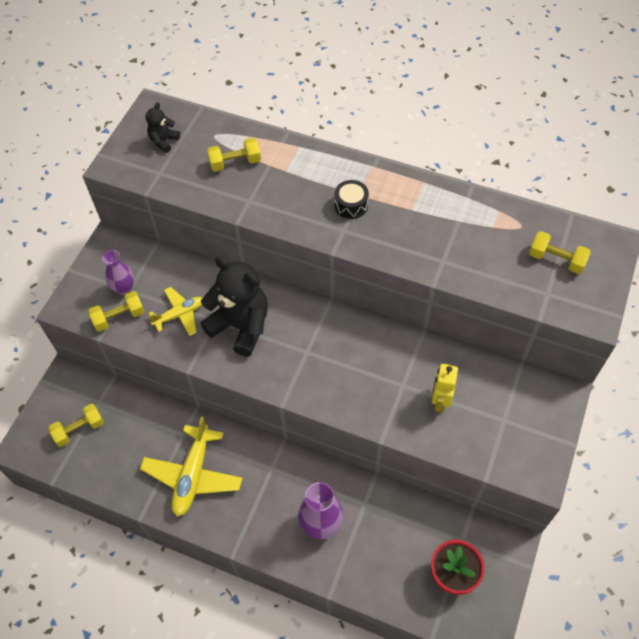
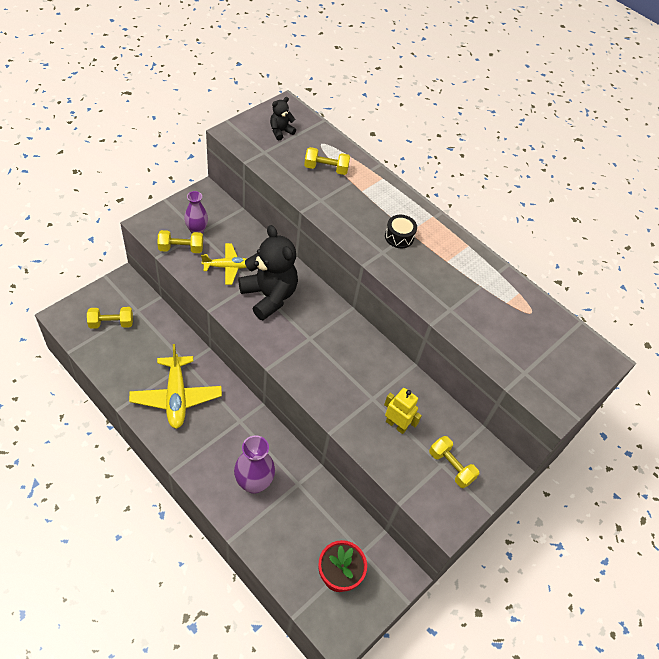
camera: 15 degrees right, 5 degrees down
yellow plane [140,416,243,517] -> yellow plane turned 45 degrees counterclockwise [129,344,222,429]
yellow robot [431,363,458,413] -> yellow robot turned 90 degrees clockwise [384,388,422,434]
yellow dumbbell [529,231,591,274] -> yellow dumbbell moved to [429,436,479,488]

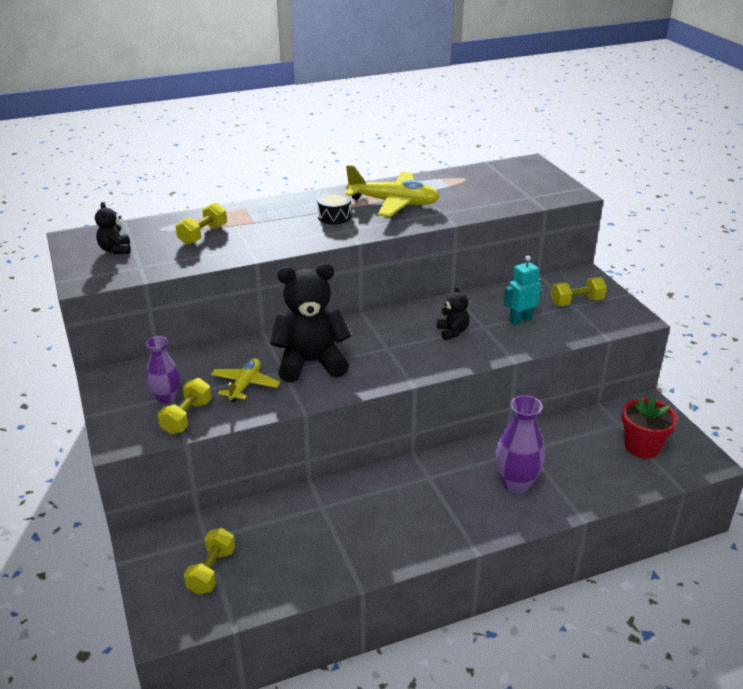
camera: 60 degrees left, 20 degrees down
yellow plane [129,344,222,429] -> yellow plane moved to [345,165,440,217]
yellow robot [384,388,422,434] -> turquoise robot [504,256,542,325]
none -> black teddy bear [437,286,469,340]

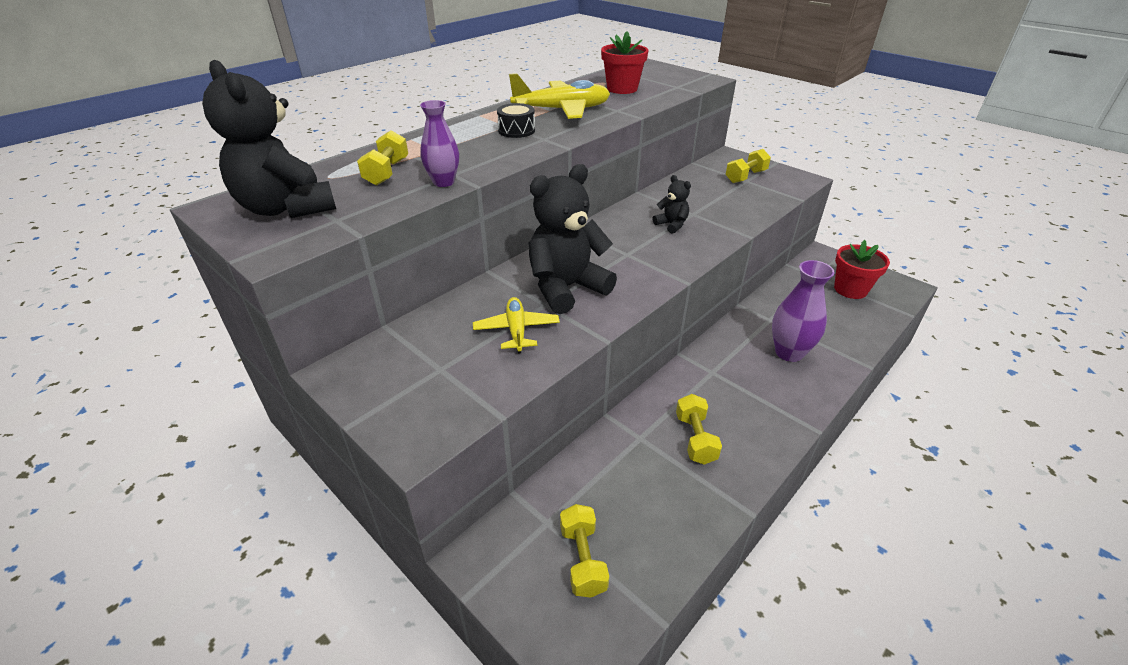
camera: 25 degrees left, 5 degrees up
black teddy bear [95,202,131,254] -> black teddy bear [202,60,336,218], size x2.13
purple vase [146,336,180,404] -> purple vase moved to [420,100,459,187]
yellow dumbbell [158,378,212,434] -> yellow dumbbell moved to [676,394,722,465]
turquoise robot [504,256,542,325] -> none
none -> red flower pot [601,31,648,94]

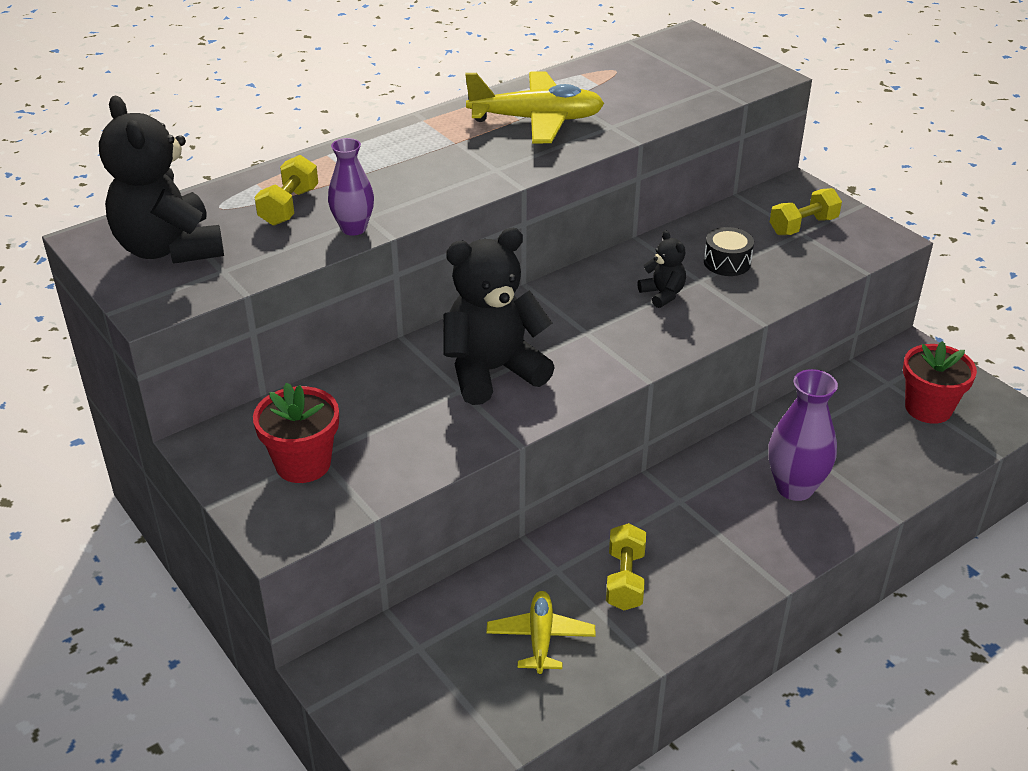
camera: 10 degrees right, 0 degrees up
yellow plane [473,297,560,354] -> yellow plane moved to [486,591,595,674]
black drum [497,103,535,138] -> black drum moved to [704,227,754,276]
yellow dumbbell [560,504,609,597] -> none
red flower pot [601,31,648,94] -> red flower pot moved to [253,383,339,483]

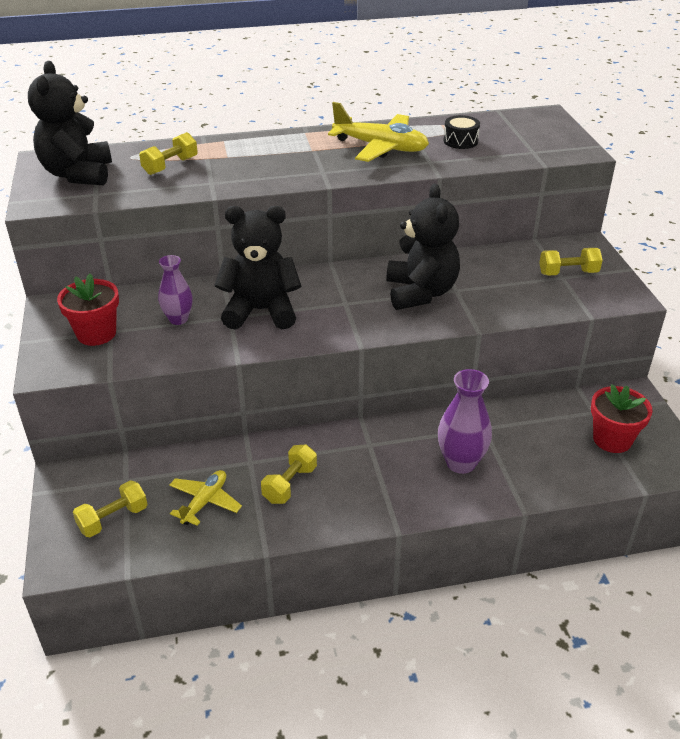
camera: 25 degrees right, 0 degrees up
purple vase [328,138,374,236] -> purple vase moved to [158,255,193,325]
black teddy bear [637,230,686,308] -> black teddy bear [387,183,460,310], size x2.13
black drum [704,227,754,276] -> black drum moved to [444,115,480,149]
none -> yellow dumbbell [73,481,148,537]

